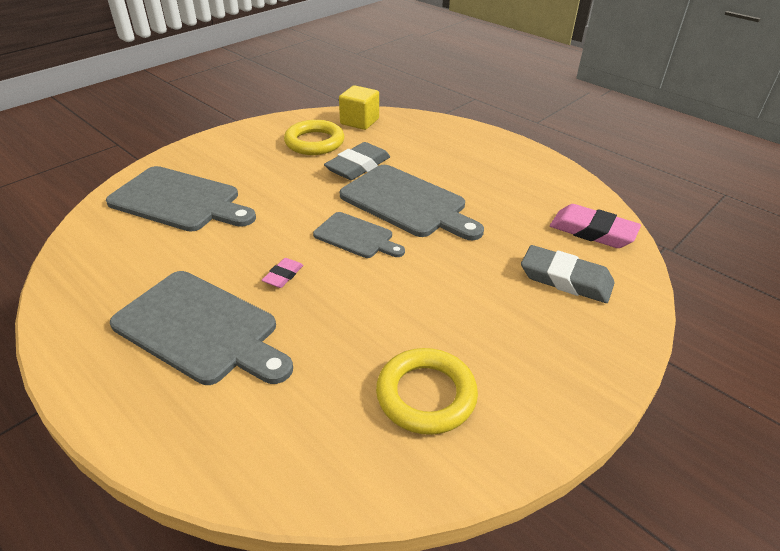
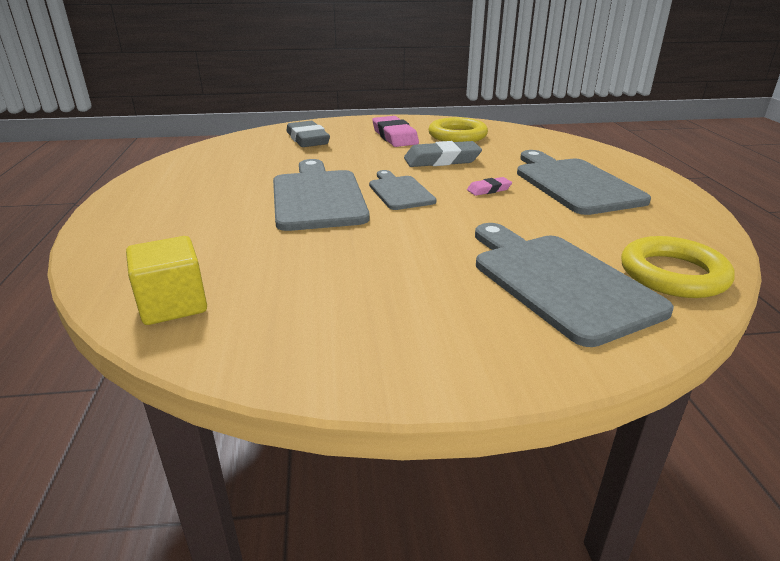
camera: 140 degrees left, 10 degrees down
yellow ring [284,120,344,155] -> yellow ring moved to [621,236,735,298]
grey eraser [324,142,390,180] -> grey eraser moved to [404,141,482,167]
pink eraser [550,204,641,248] -> pink eraser moved to [372,116,419,147]

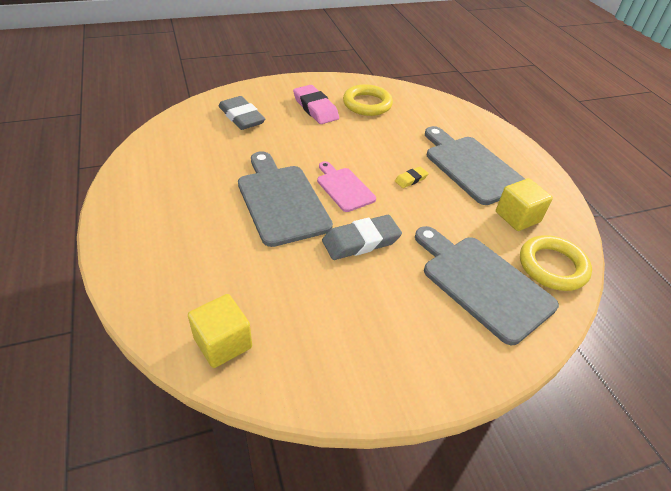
camera: 15 degrees left, 15 degrees up
grey cutting board [369,170,436,210] -> pink cutting board [317,161,376,212]
grey eraser [404,141,482,167] -> grey eraser moved to [322,215,402,260]
pink eraser [467,177,512,196] -> yellow eraser [395,167,429,188]
none -> yellow cube [496,178,553,231]

